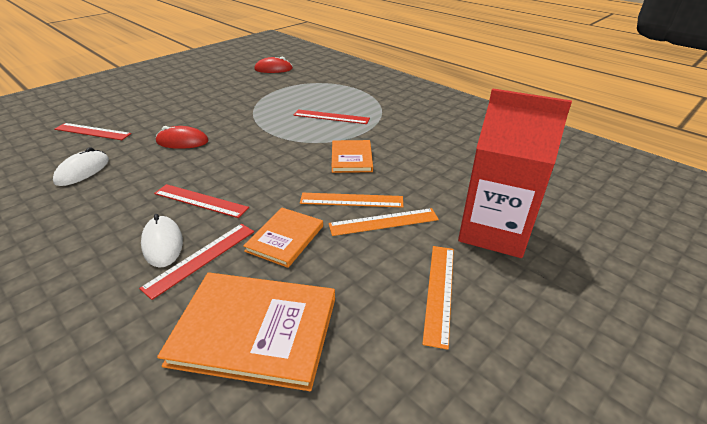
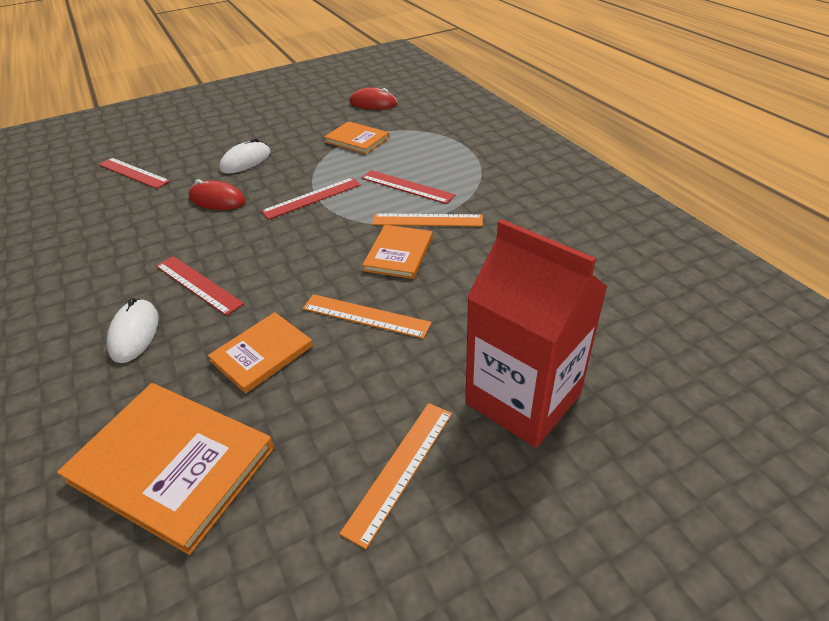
camera: 20 degrees right, 5 degrees up
white mouse [53,147,109,186] -> white mouse moved to [219,138,271,173]
red ruler [139,224,254,300] -> red ruler moved to [261,177,361,220]
orange ruler [329,208,439,236] -> orange ruler moved to [372,213,483,226]
none -> orange book [324,121,390,154]

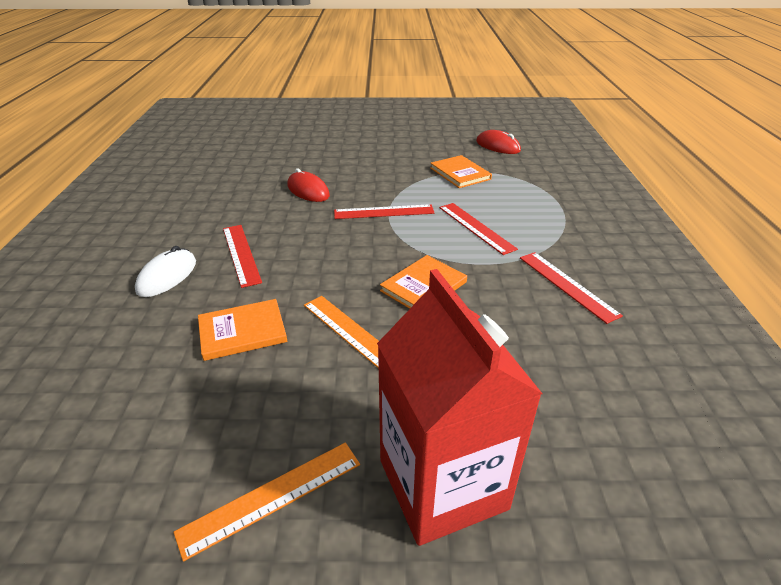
camera: 25 degrees right, 5 degrees down
orange book [57,383,274,555] -> none
red ruler [98,158,170,189] -> red ruler moved to [520,252,623,324]
white mouse [219,138,271,173] -> none
orange ruler [372,213,483,226] -> none

